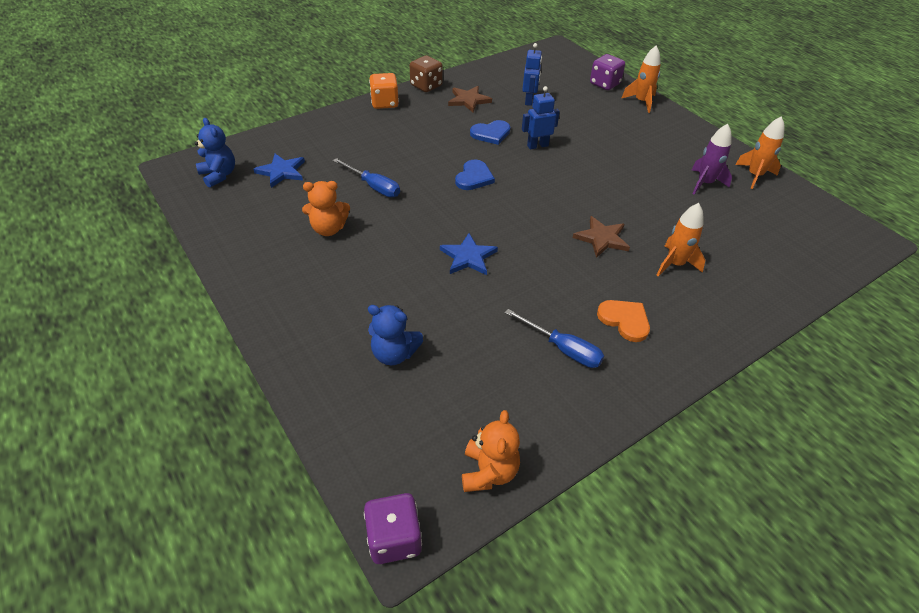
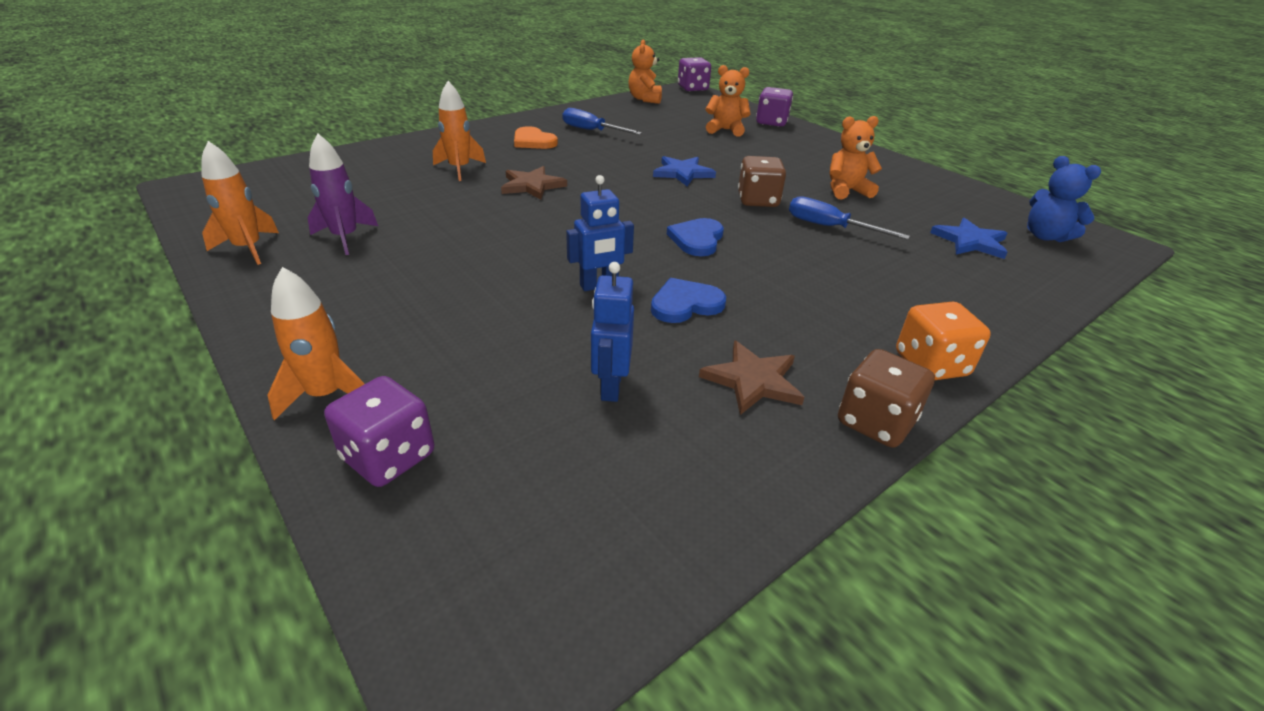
camera: 175 degrees right, 10 degrees down
blue teddy bear [368,305,423,365] -> orange teddy bear [706,65,750,137]
none -> brown dice [738,156,786,207]
none -> purple dice [756,87,793,127]

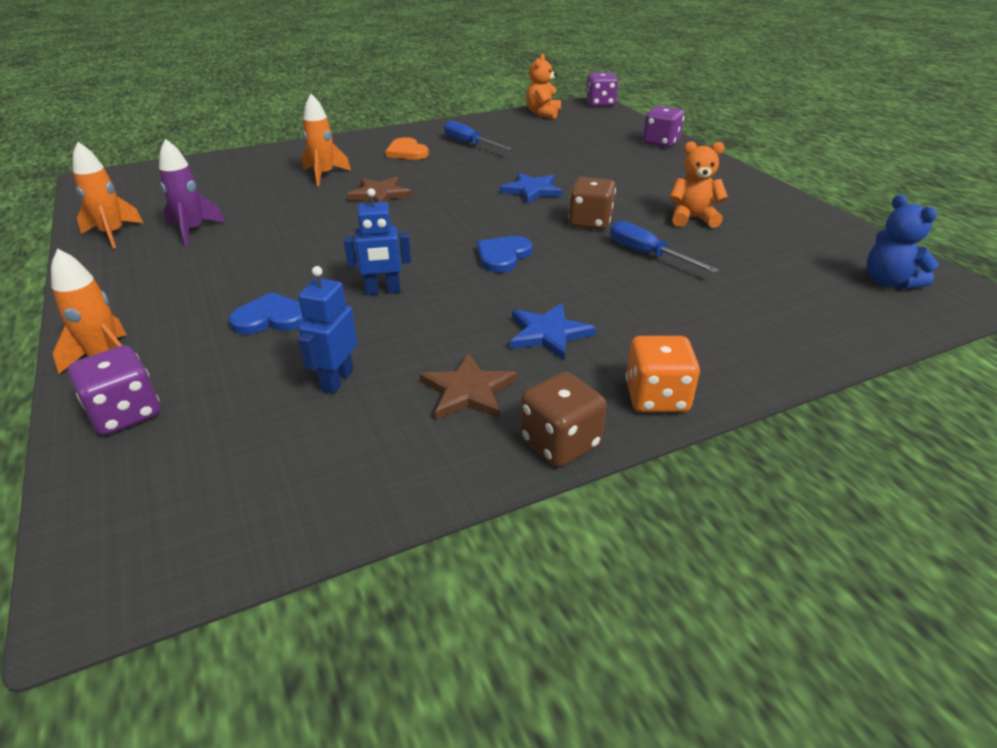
camera: 15 degrees right, 0 degrees up
blue heart [651,278,726,323] -> blue heart moved to [229,292,306,334]
orange teddy bear [706,65,750,137] -> none
blue star [930,218,1008,259] -> blue star moved to [510,303,596,360]

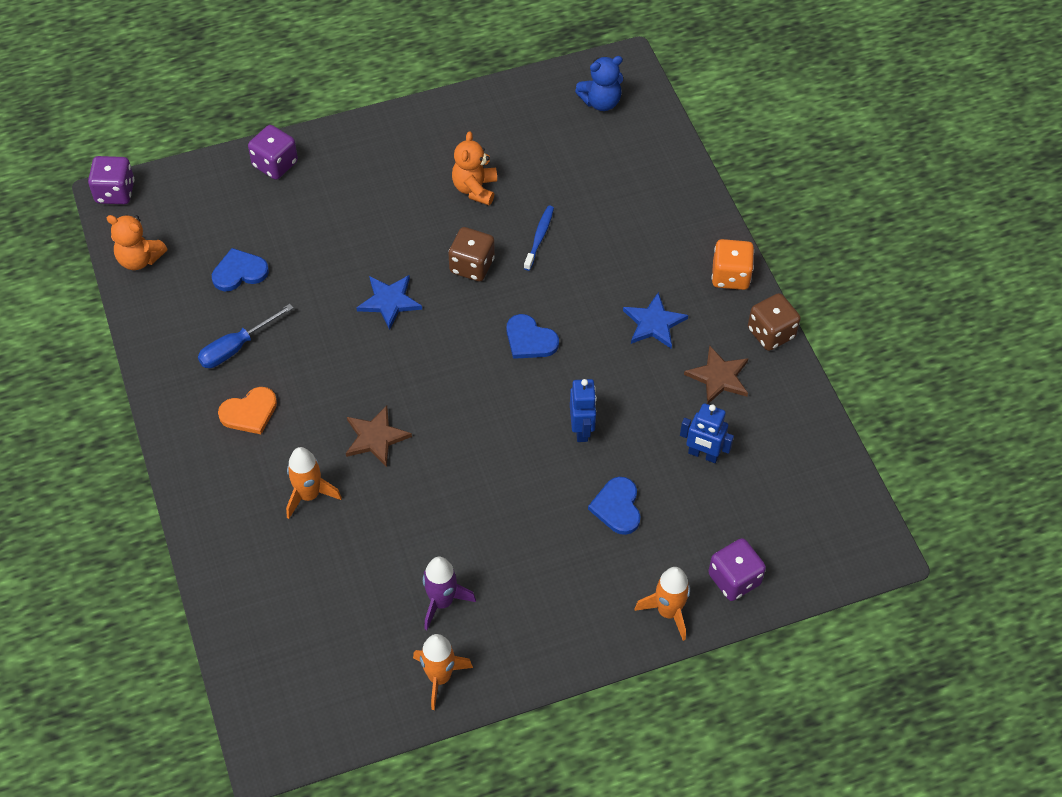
camera: 85 degrees left, 20 degrees up
blue screwdriver [610,221,719,273] -> blue toothbrush [524,206,554,271]
none -> blue heart [212,248,269,292]

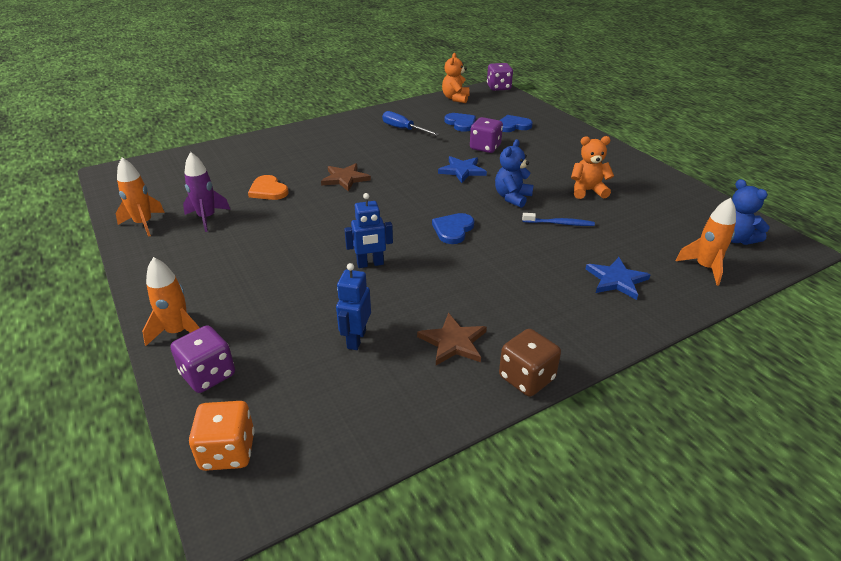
camera: 80 degrees right, 20 degrees down
orange heart [218,387,277,434] -> orange heart moved to [248,175,289,200]
purple dice [248,125,298,180] -> purple dice moved to [470,117,503,153]
orange rocket [286,447,342,519] -> orange rocket moved to [676,198,736,286]
brown dice [448,227,495,281] -> blue teddy bear [495,139,534,208]
blue heart [588,477,641,535] -> blue heart moved to [500,115,533,132]
blue star [623,292,688,349] -> blue star moved to [586,257,651,300]
orange dice [712,239,754,290] -> orange dice moved to [189,401,255,471]

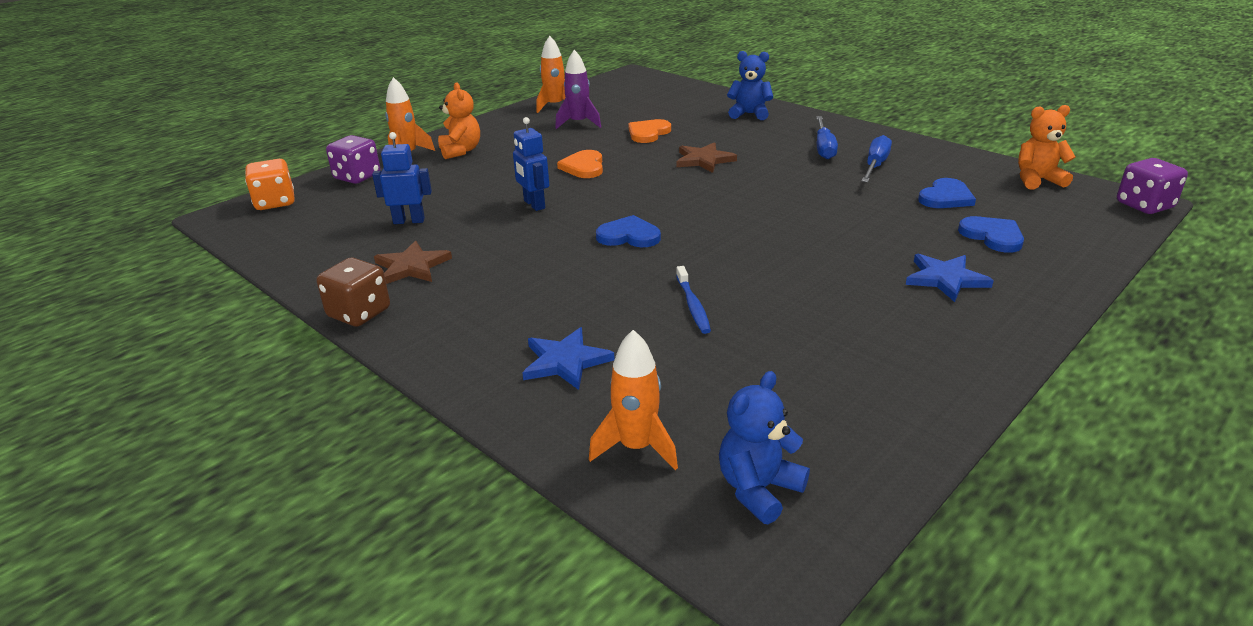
camera: 75 degrees right, 5 degrees down
blue star [438,156,487,183] -> blue star moved to [906,254,994,302]
purple dice [470,117,503,153] -> none
blue teddy bear [495,139,534,208] -> blue teddy bear moved to [727,51,773,120]
orange teddy bear [571,136,614,199] -> orange teddy bear moved to [438,82,480,159]
none -> orange heart [557,150,603,178]
none -> blue screwdriver [816,116,838,159]

